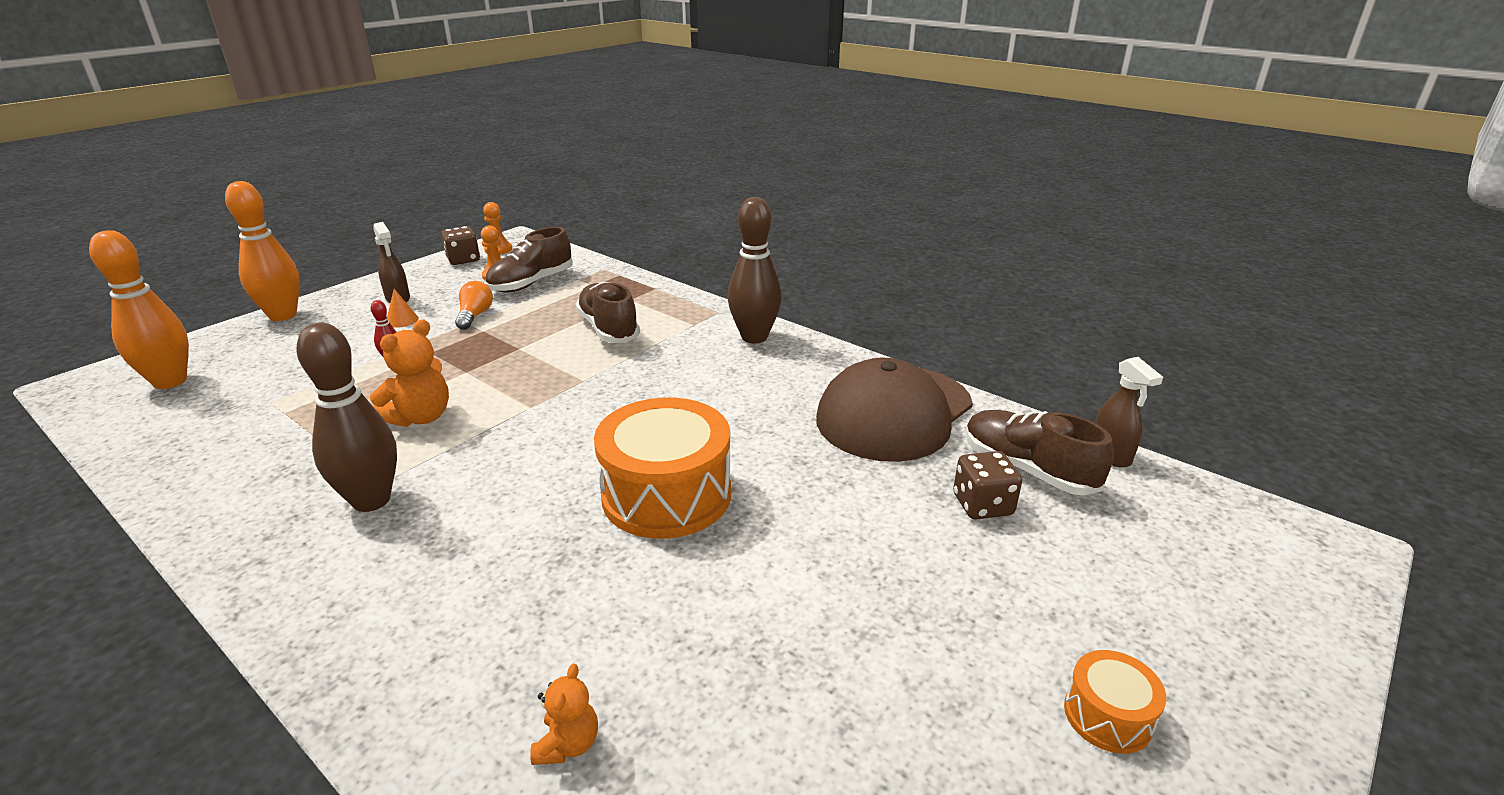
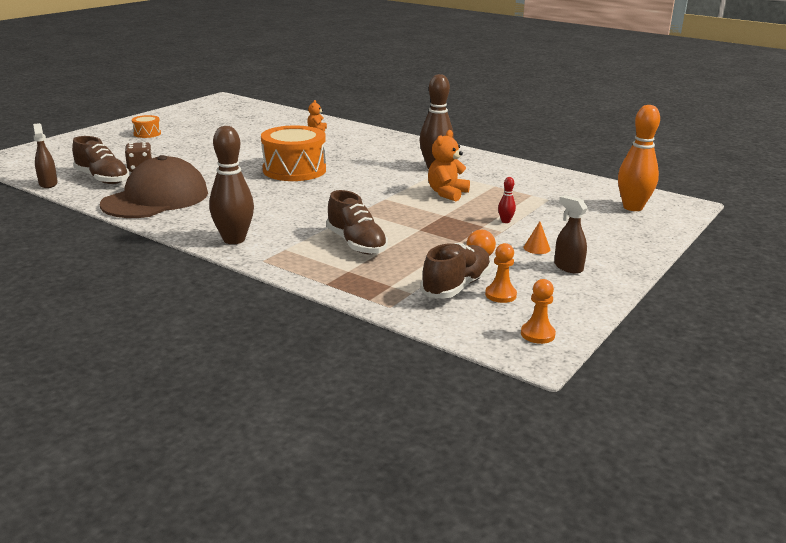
camera: 175 degrees right, 5 degrees down
orange bowling pin [225,181,300,321] -> none
brown dice [441,226,480,265] -> none

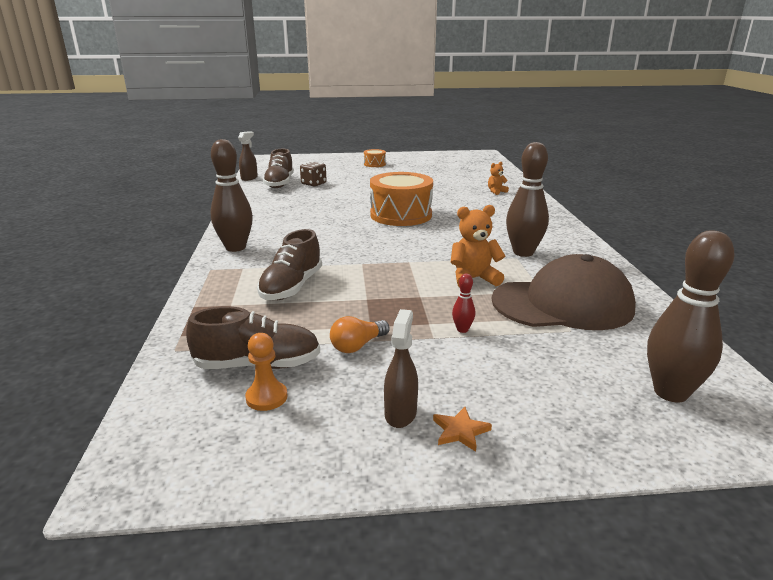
camera: 50 degrees right, 0 degrees up
brown cap [100,155,208,218] -> brown cap moved to [492,254,636,330]
orange pawn [521,279,556,344] -> none
orange cone [524,221,550,254] -> none
orange bowling pin [618,105,660,211] -> brown bowling pin [647,230,735,402]
none -> orange star [433,407,492,452]

